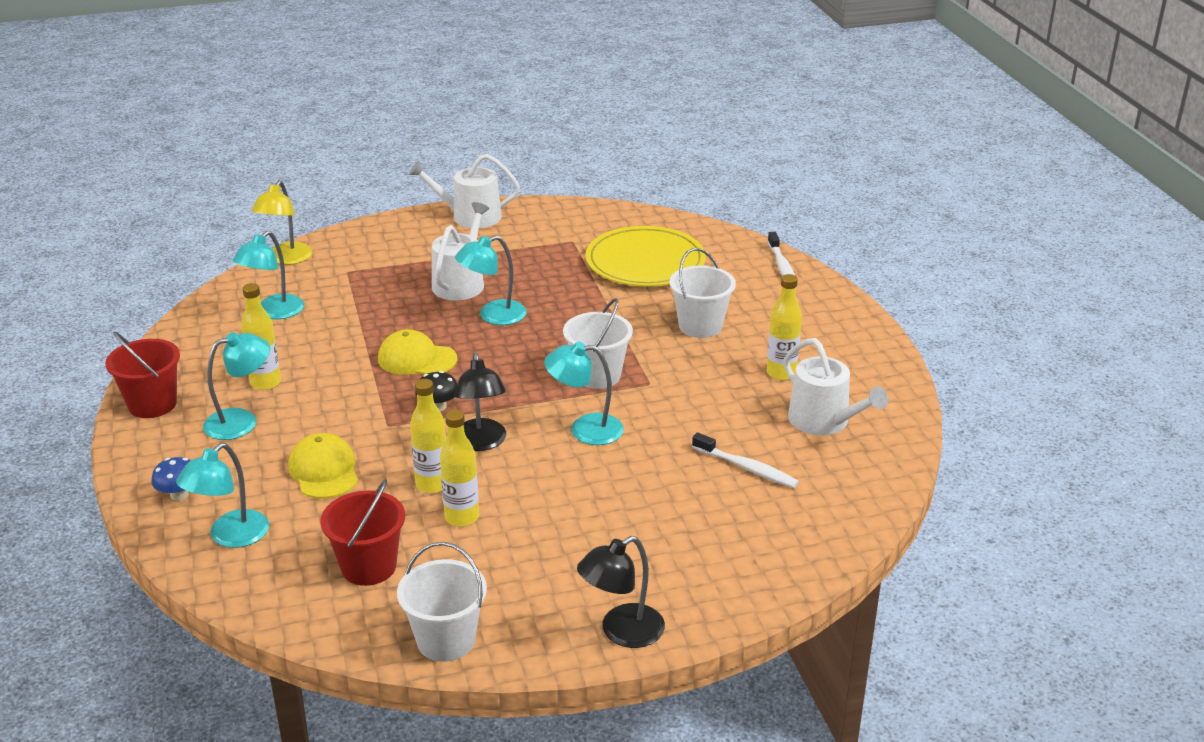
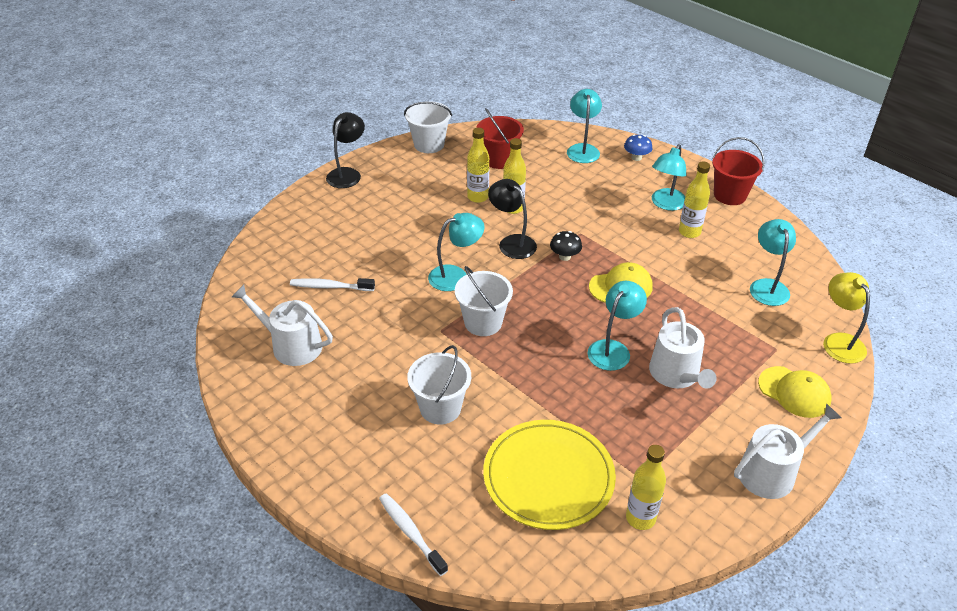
camera: 150 degrees right, 10 degrees up
yellow cap [288,433,358,499] -> yellow cap moved to [758,366,832,418]
yellow bottle [767,274,802,380] -> yellow bottle moved to [626,445,666,530]

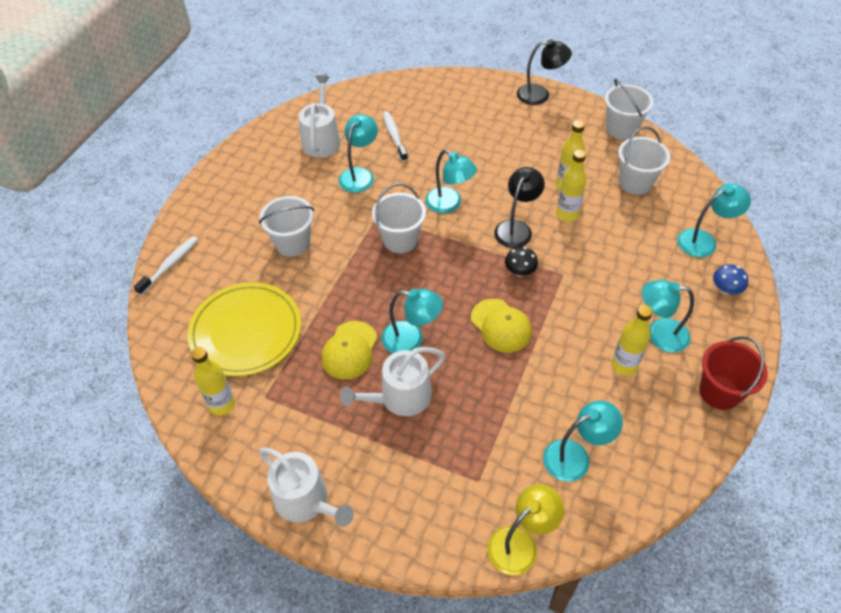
camera: 70 degrees right, 10 degrees up
red bucket [476,108,524,169] -> white bucket [618,127,670,195]
yellow cap [758,366,832,418] -> yellow cap moved to [321,321,377,380]
none -> turquoise lamp [339,114,378,193]

